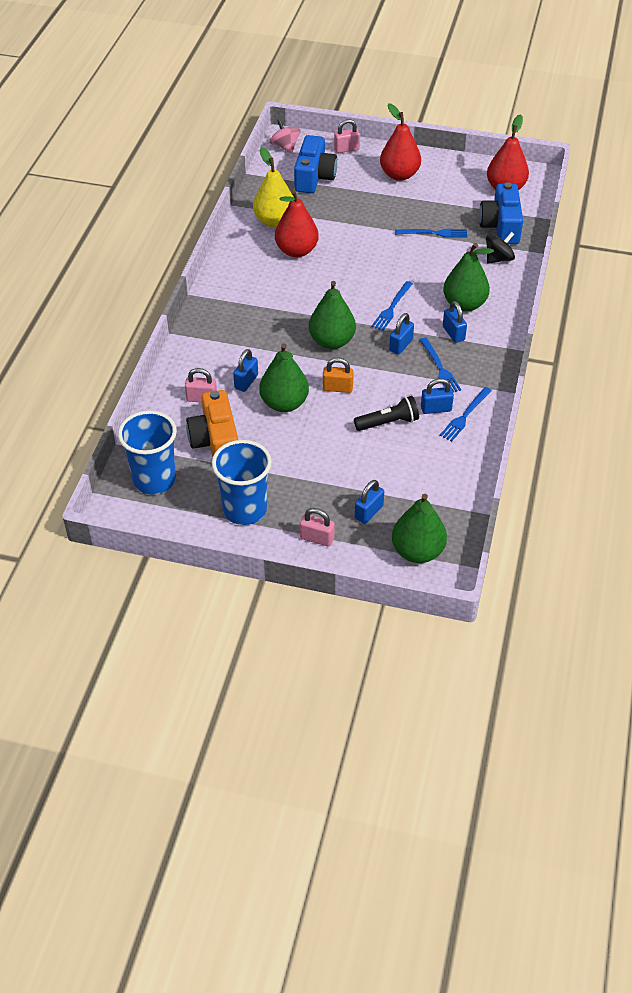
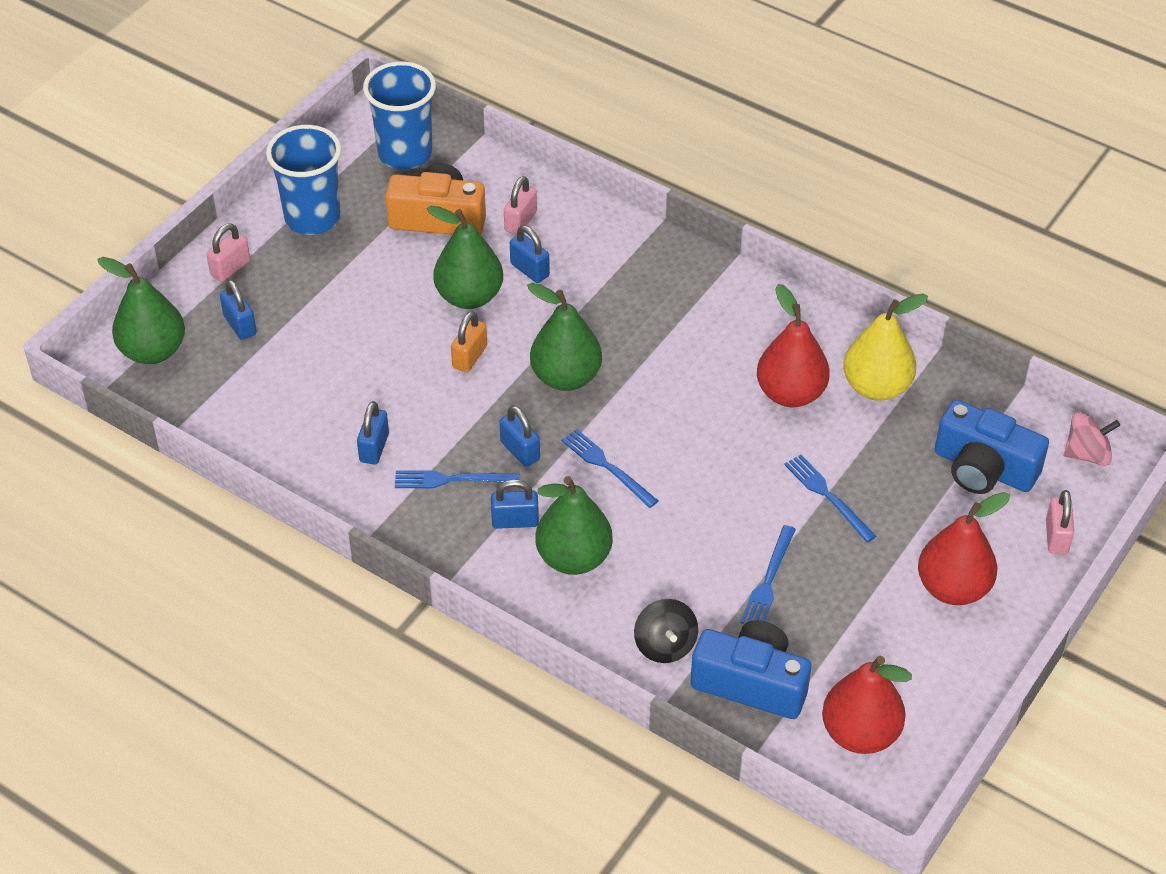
camera: 110 degrees right, 0 degrees up
black flashlight [354,396,419,431] -> none
blue fork [440,387,492,442] -> blue fork moved to [784,455,877,542]

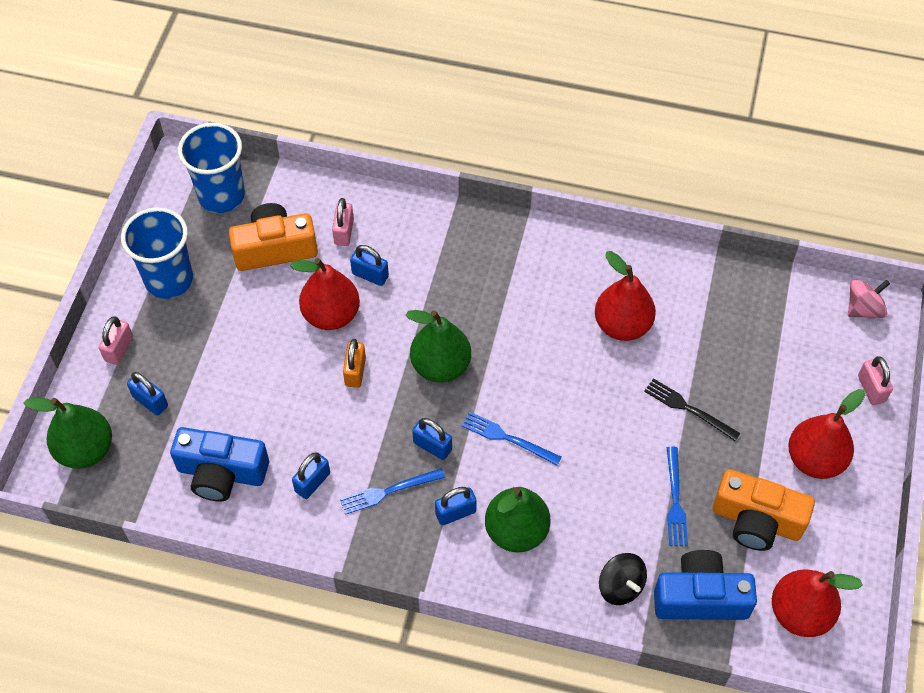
camera: 20 degrees left, 10 degrees up
blue padlock [357,401,389,465] -> blue padlock turned 45 degrees clockwise [292,452,330,499]
green pear [427,206,503,309] -> red pear [290,258,360,330]
blue fork [784,455,877,542] -> black fork [644,378,740,441]
yellow pear [843,293,928,401] -> none
blue camera [935,400,1049,494] -> blue camera moved to [170,427,269,501]
none -> orange camera [713,469,815,551]

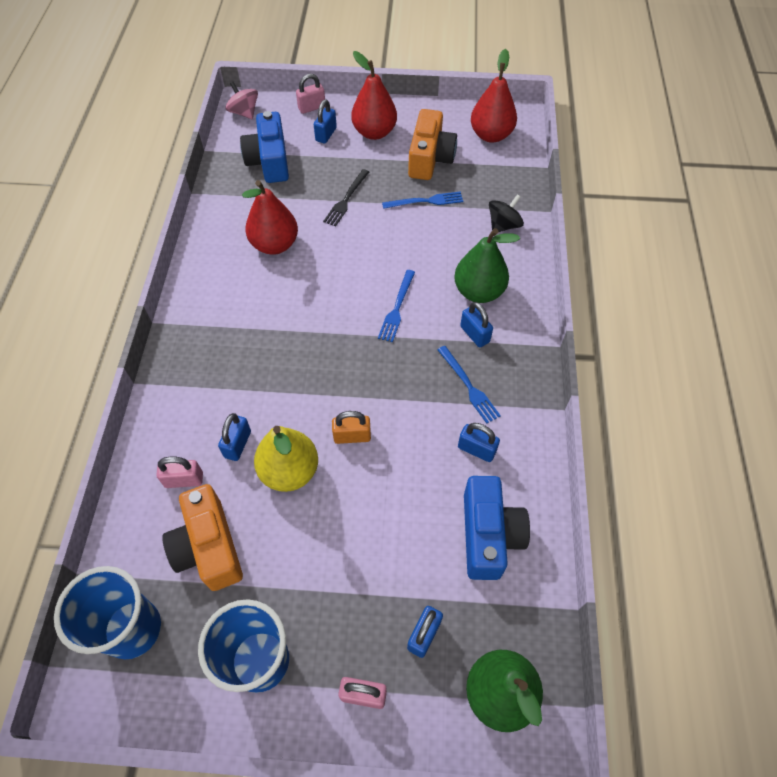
camera: 100 degrees left, 0 degrees up
red pear [290,258,360,330] -> yellow pear [254,426,318,492]
green pear [405,310,471,383] -> none
blue padlock [412,418,452,460] -> blue padlock moved to [314,100,337,144]
blue camera [654,550,757,620] -> blue camera moved to [240,111,289,183]

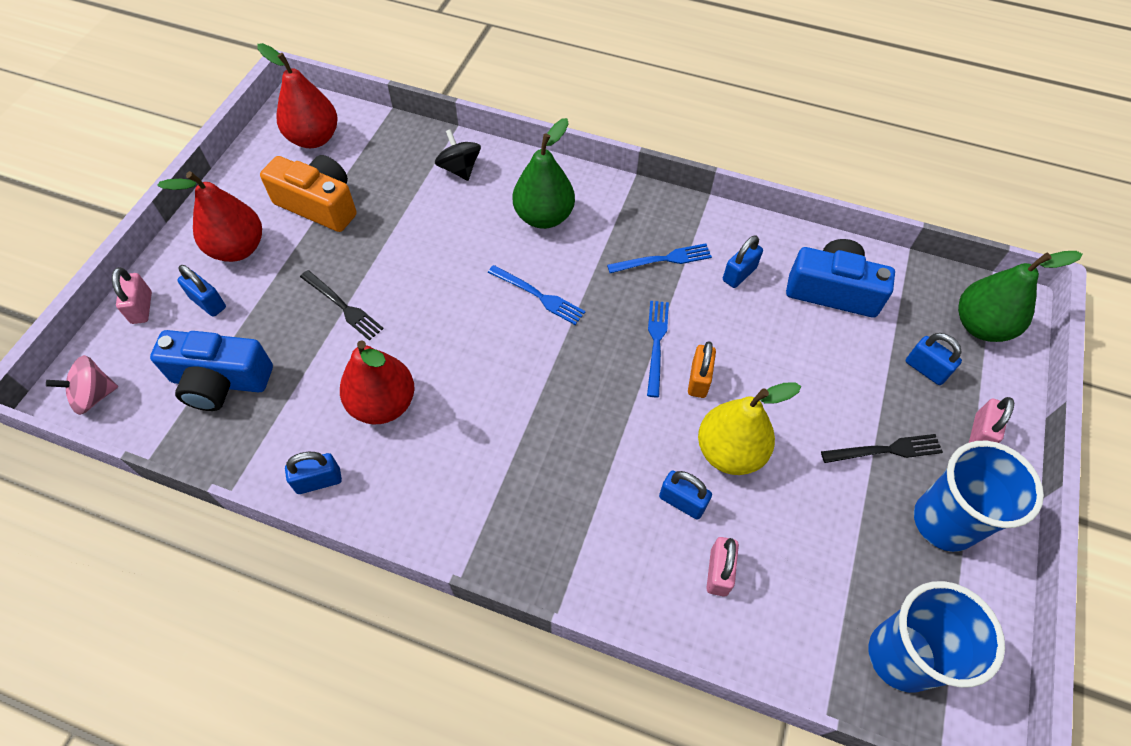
camera: 75 degrees left, 0 degrees up
orange camera [162,484,243,591] -> none
blue fork [382,191,463,209] -> blue fork moved to [647,301,669,397]
blue padlock [460,302,493,348] -> blue padlock moved to [285,452,342,494]
none -> black fork [821,434,943,463]

